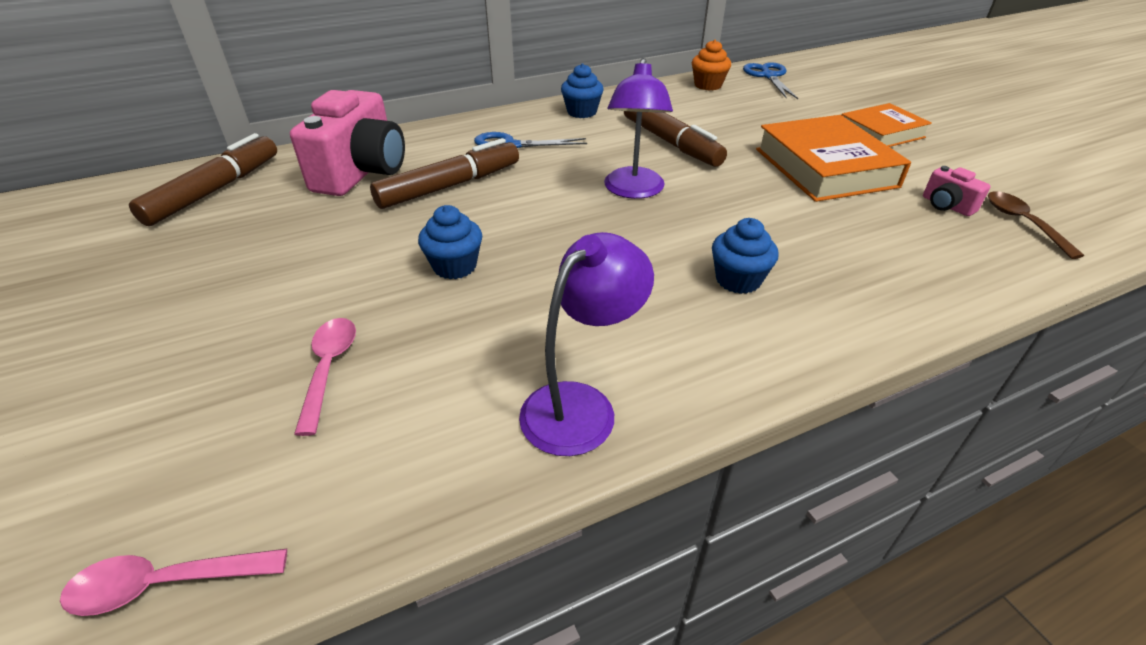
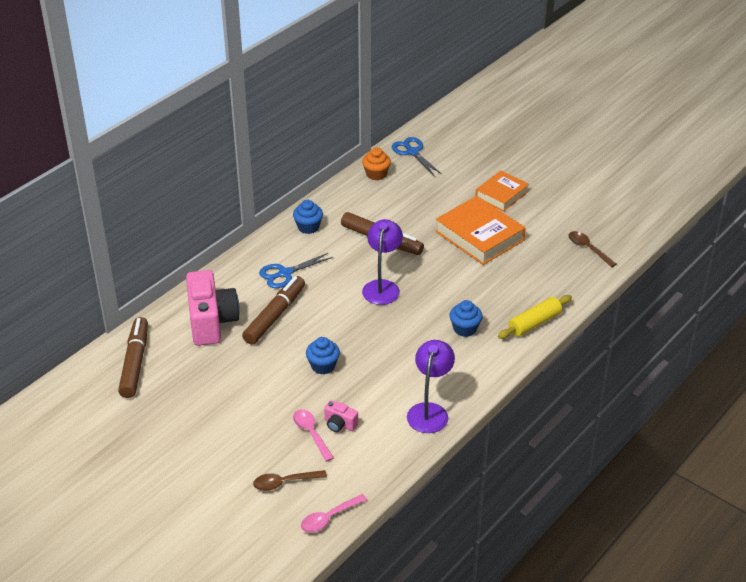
camera: 25 degrees left, 0 degrees up
purple lamp [604,58,673,199] -> purple lamp turned 150 degrees counterclockwise [362,219,403,305]
pink camera [923,166,991,216] -> pink camera moved to [324,400,358,432]
none -> brown spoon [253,470,327,491]
none -> yellow rolling pin [498,295,572,339]

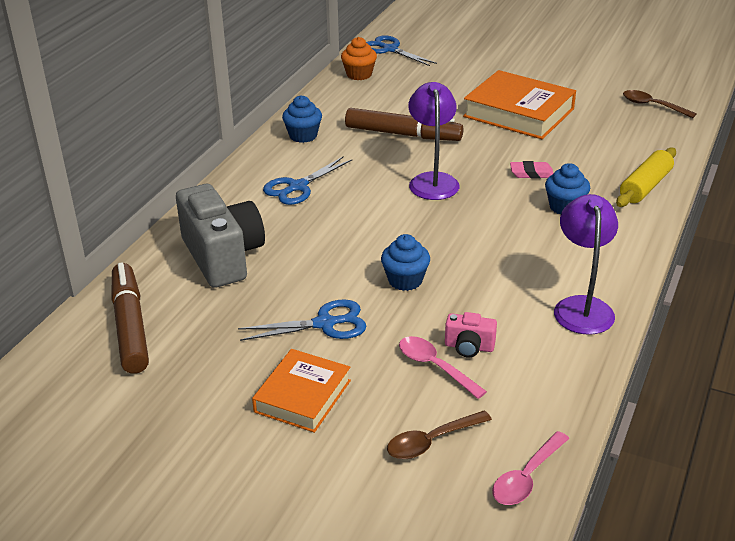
camera: 15 degrees left, 5 degrees down
pink camera [186,270,240,346] -> grey camera [176,184,265,288]
brown marker [242,276,305,344] -> none
orange book [475,171,529,211] -> orange book moved to [252,349,351,433]
none -> blue scissors [238,299,366,341]
none -> pink eraser [510,161,554,179]

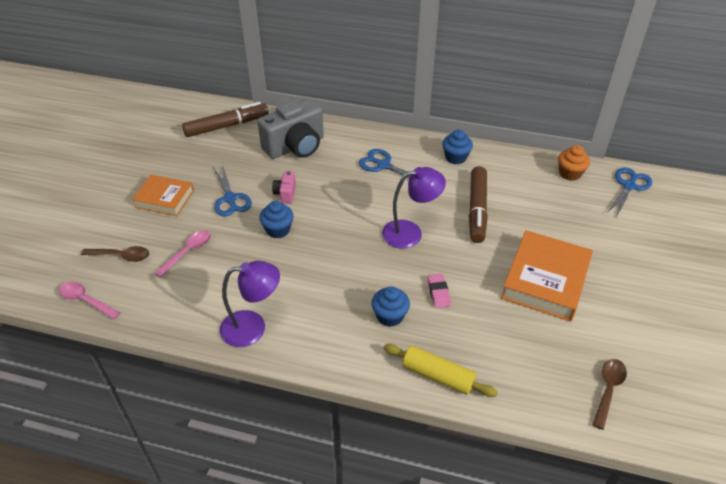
camera: 80 degrees right, 10 degrees up
brown spoon [387,410,492,459] -> brown spoon turned 135 degrees clockwise [81,246,149,262]
pink camera [445,312,497,358] -> pink camera moved to [272,171,296,204]

